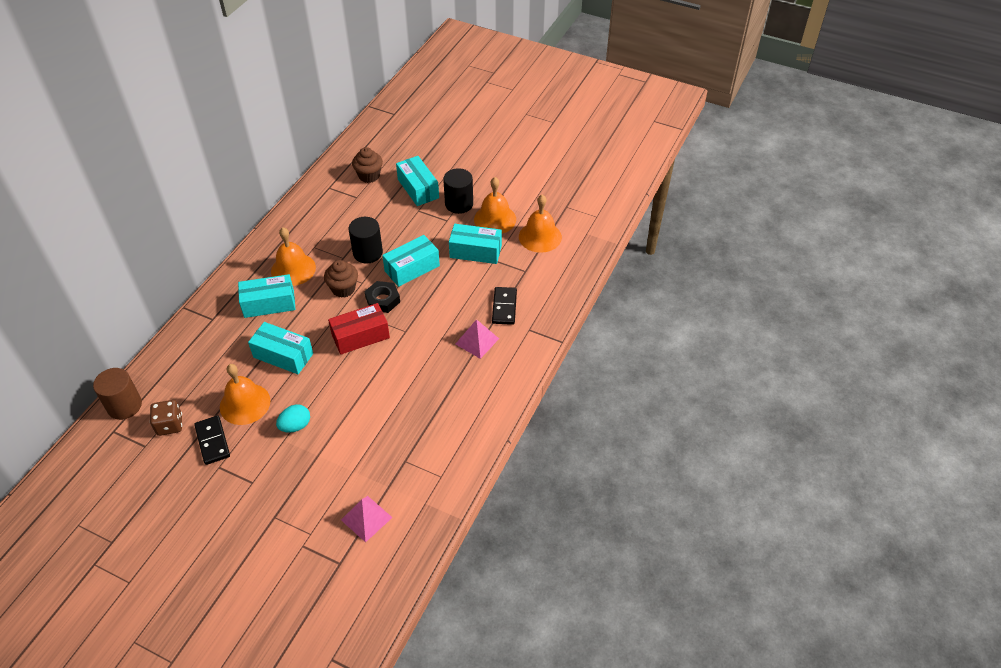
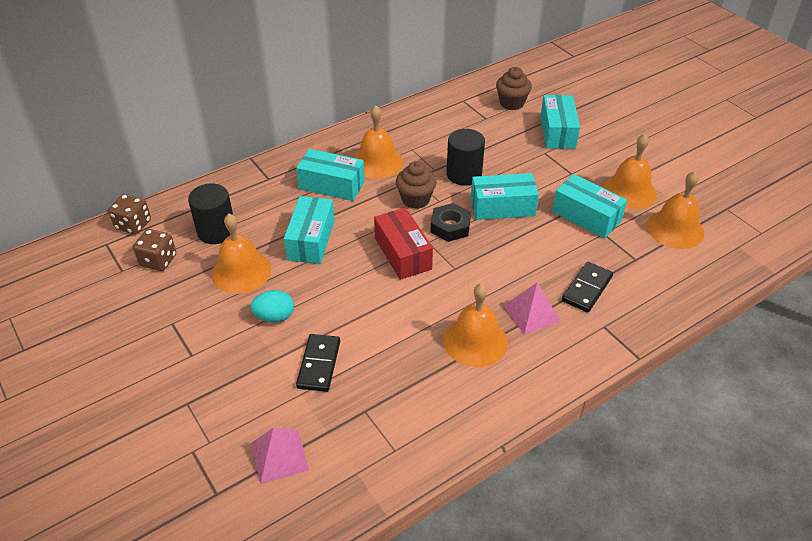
camera: 30 degrees right, 5 degrees down
brown cylinder [93,368,142,420] -> brown dice [108,194,151,235]
black domino [194,416,230,465] -> black domino moved to [296,334,340,392]
turquoise box [248,322,313,374] -> turquoise box turned 45 degrees clockwise [284,196,335,264]
red box [328,303,390,355] -> red box turned 60 degrees clockwise [374,208,433,280]
black cylinder [443,168,473,214] -> black cylinder moved to [188,183,233,244]
none -> orange bell [443,283,508,367]

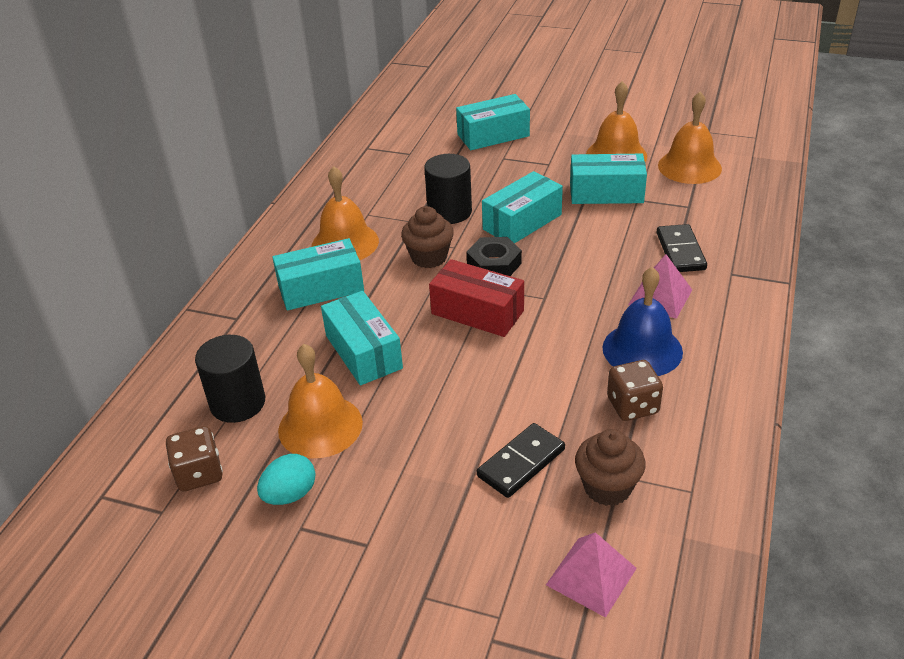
camera: 35 degrees left, 5 degrees down
brown dice [108,194,151,235] -> brown dice moved to [607,360,663,421]
turquoise egg [250,290,294,322] -> turquoise egg moved to [257,454,316,505]
black domino [296,334,340,392] -> black domino turned 75 degrees clockwise [477,423,565,498]
orange bell [443,283,508,367] -> blue bell [603,267,683,376]
brown cupcake [496,67,532,110] -> brown cupcake moved to [575,429,646,506]
turquoise box [541,95,580,149] -> turquoise box turned 75 degrees counterclockwise [456,94,530,150]

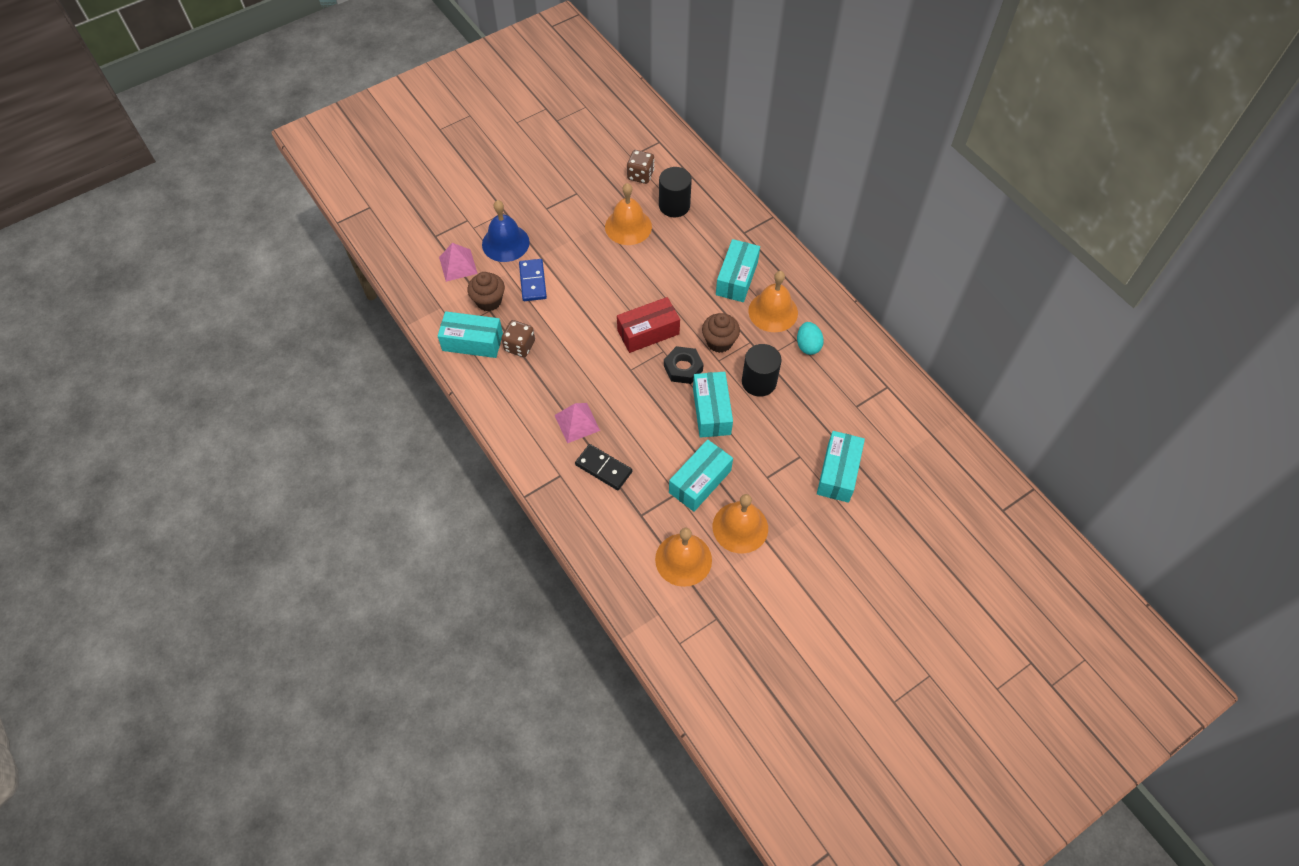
camera: 125 degrees right, 20 degrees up
turquoise egg [257,454,316,505] -> turquoise egg moved to [797,322,824,355]
turquoise box [321,291,403,385] -> turquoise box moved to [438,311,503,358]
black domino [477,423,565,498] -> blue domino [519,259,547,301]
blue bell [603,267,683,376] -> blue bell moved to [482,200,530,262]

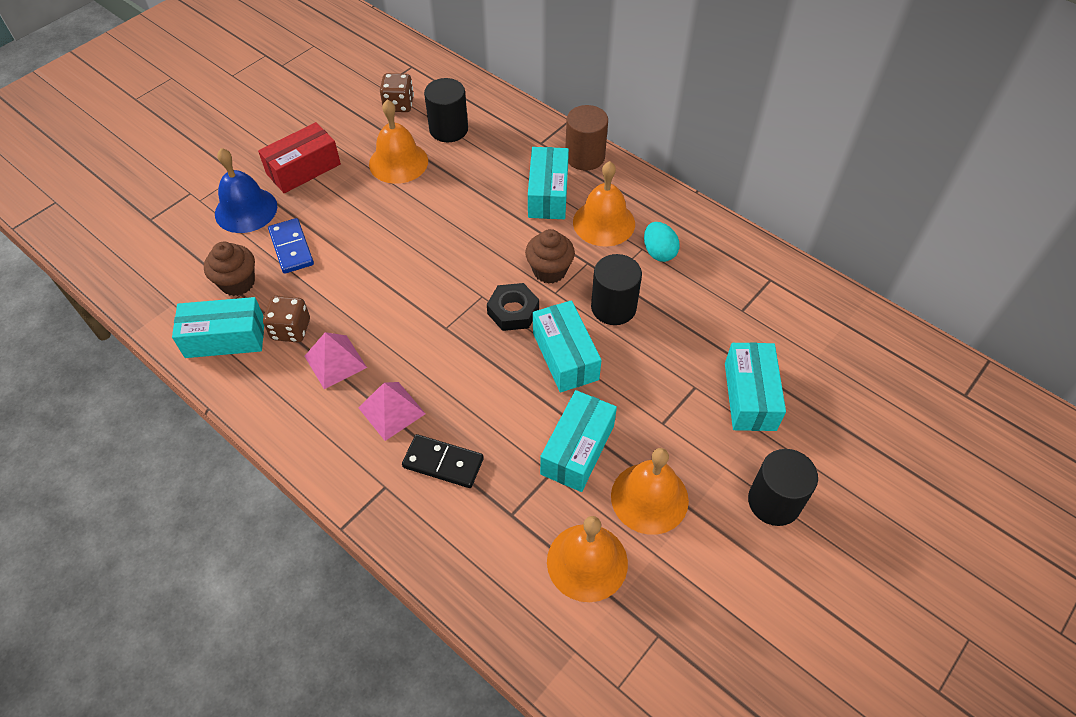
camera: 15 degrees left, 5 degrees down
pink pyramid [439,243,478,282] -> pink pyramid moved to [305,332,367,389]
red box [617,297,680,353] -> red box moved to [258,122,341,193]
none -> brown cylinder [565,105,608,171]
none -> black cylinder [748,449,818,526]

